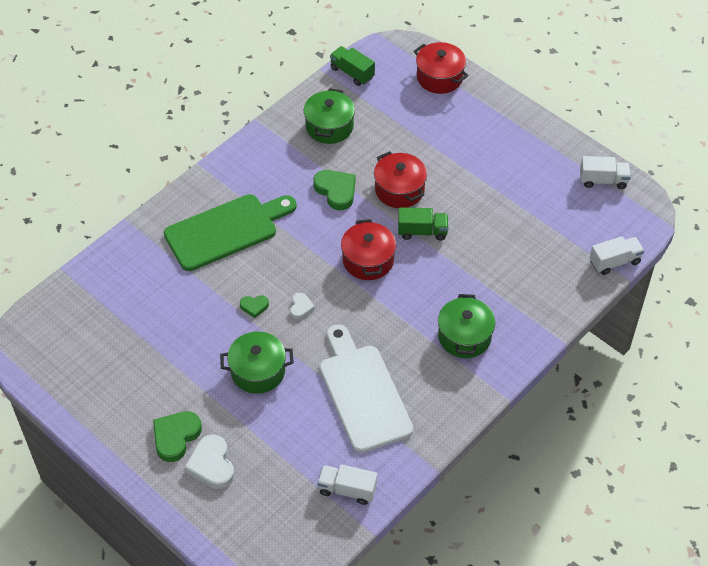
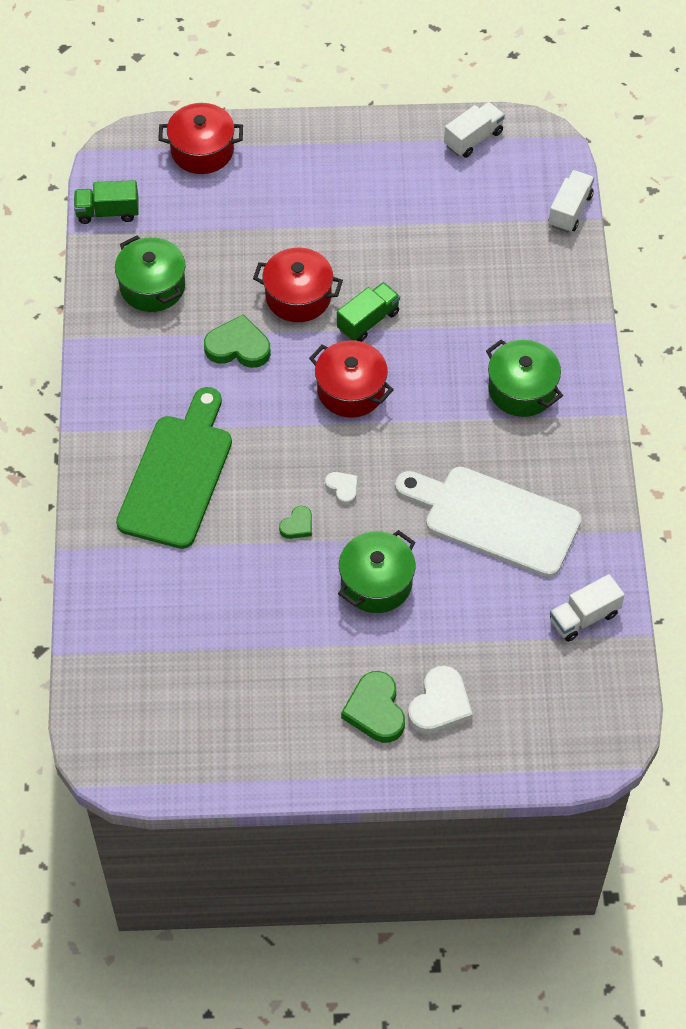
camera: 45 degrees left, 5 degrees up
white heart [184,434,234,489] -> white heart turned 90 degrees counterclockwise [408,666,473,735]

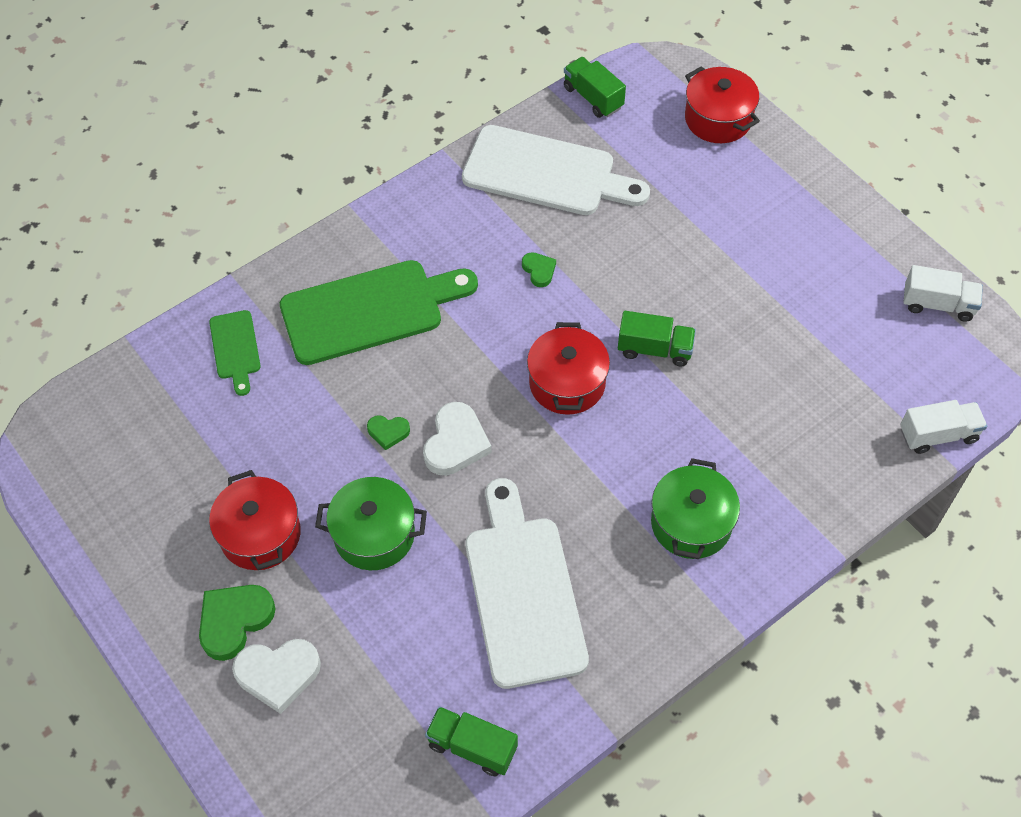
camera: 55 degrees right, 0 degrees up
green pot [115,235,186,312] -> white cutting board [462,125,650,215]
green heart [204,314,271,368] -> green heart [522,252,556,287], size x0.55
red pot [253,248,343,322] -> red pot moved to [209,470,301,570]
white heart [325,472,357,505] -> white heart [423,402,492,476], size x1.82
white truck [550,574,625,642] -> green truck [425,706,518,776]
none -> green cutting board [209,310,261,396]

